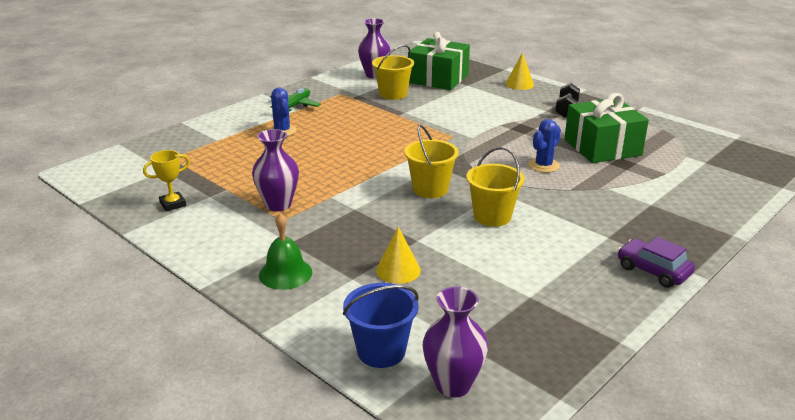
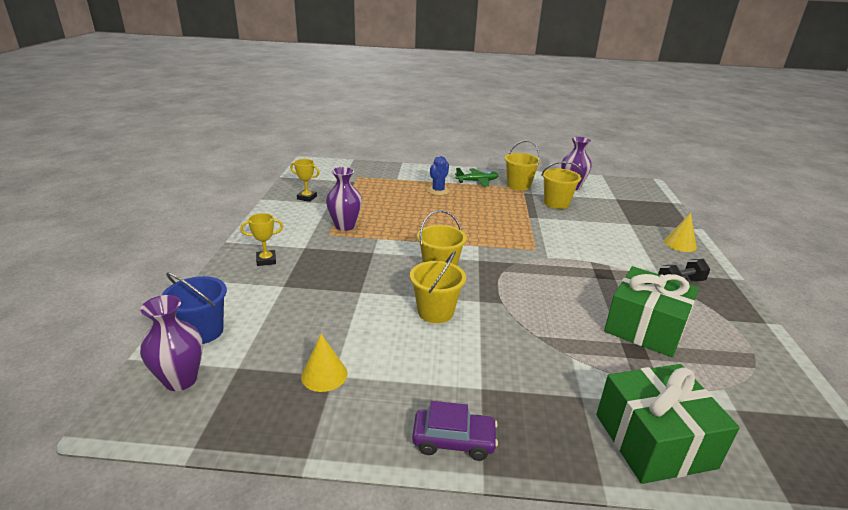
camera: 50 degrees right, 0 degrees up
green bell [259,213,312,290] -> yellow trophy [240,213,283,266]
yellow cone [376,227,421,284] -> yellow cone moved to [301,334,347,392]
green gift [408,32,470,90] -> green gift moved to [596,364,740,484]
blue cactus [528,119,561,173] -> none
purple car [618,237,695,288] -> purple car turned 90 degrees clockwise [412,401,498,461]
none -> yellow bucket [505,140,541,191]

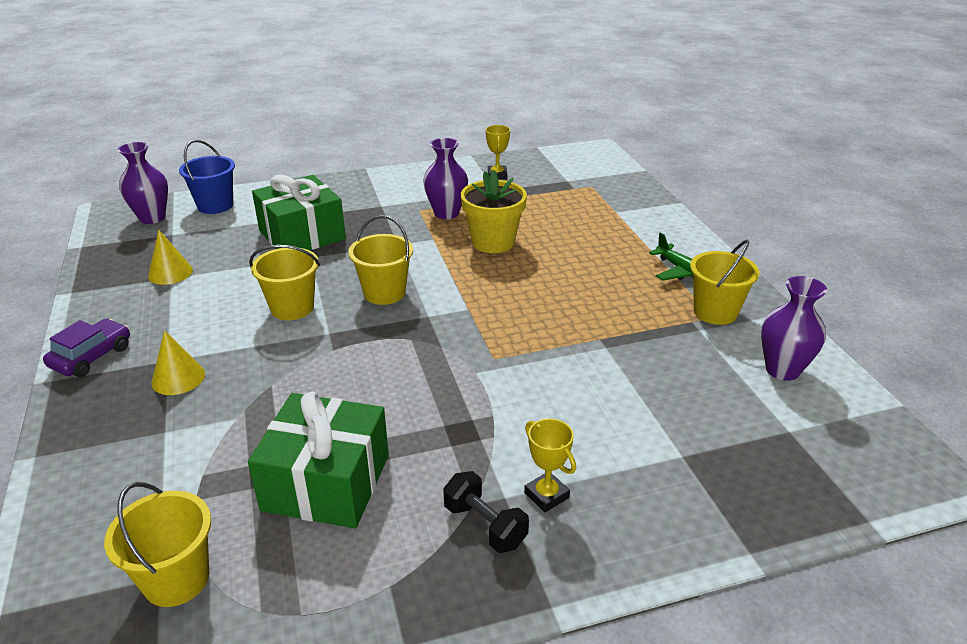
camera: 70 degrees right, 5 degrees up
yellow trophy [240,213,283,266] -> yellow trophy moved to [524,419,576,512]
purple car [412,401,498,461] -> purple car turned 135 degrees counterclockwise [43,319,130,377]
blue cactus [427,156,450,195] -> none
yellow bucket [541,161,582,209] -> yellow bucket moved to [104,482,211,607]
green gift [596,364,740,484] -> green gift moved to [252,174,346,250]
yellow cone [664,213,697,252] -> yellow cone moved to [151,330,205,395]
none -> yellow flower pot [461,170,527,253]

